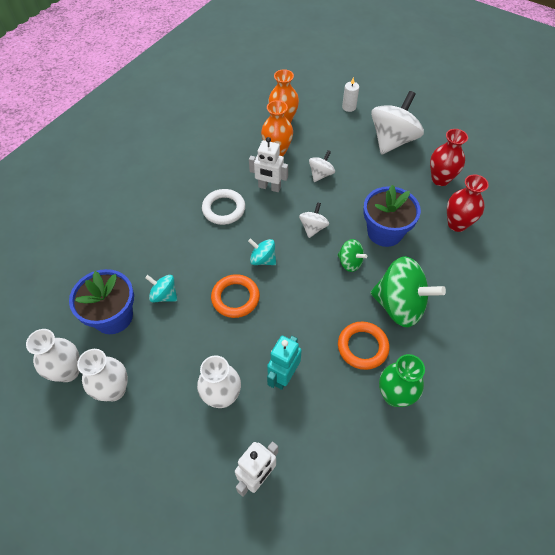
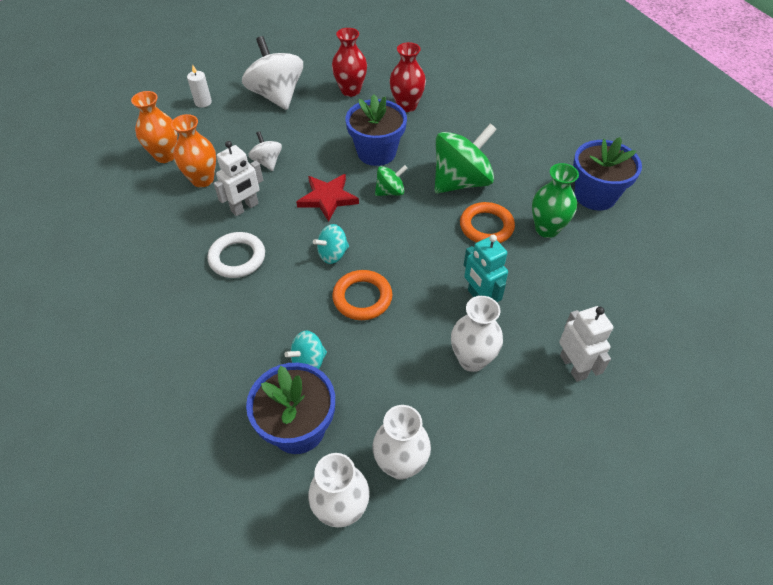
camera: 60 degrees left, 5 degrees down
white spinning top [299,202,329,238] -> red star [296,174,359,222]
none -> blue flower pot [573,137,642,210]

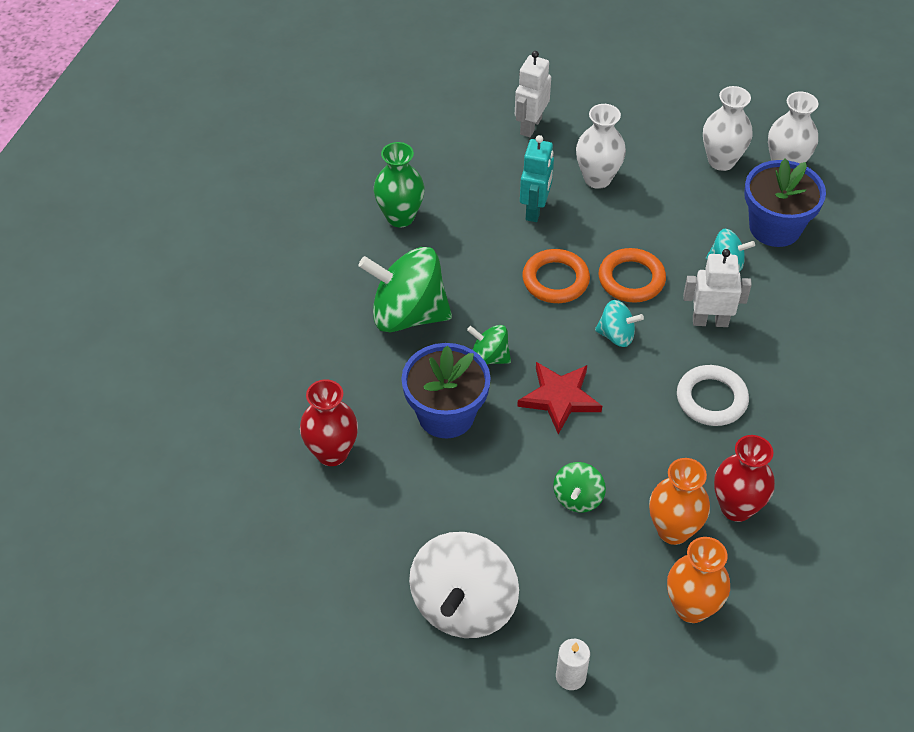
camera: 135 degrees left, 0 degrees up
white robot [214,141,263,216] -> white robot moved to [683,249,752,327]
white spinning top [248,131,282,171] -> green spinning top [553,462,606,513]
red vase [332,28,367,97] -> red vase moved to [714,435,775,522]
orange ring [460,202,515,243] -> orange ring moved to [523,249,590,303]
blue flower pot [573,137,642,210] -> none

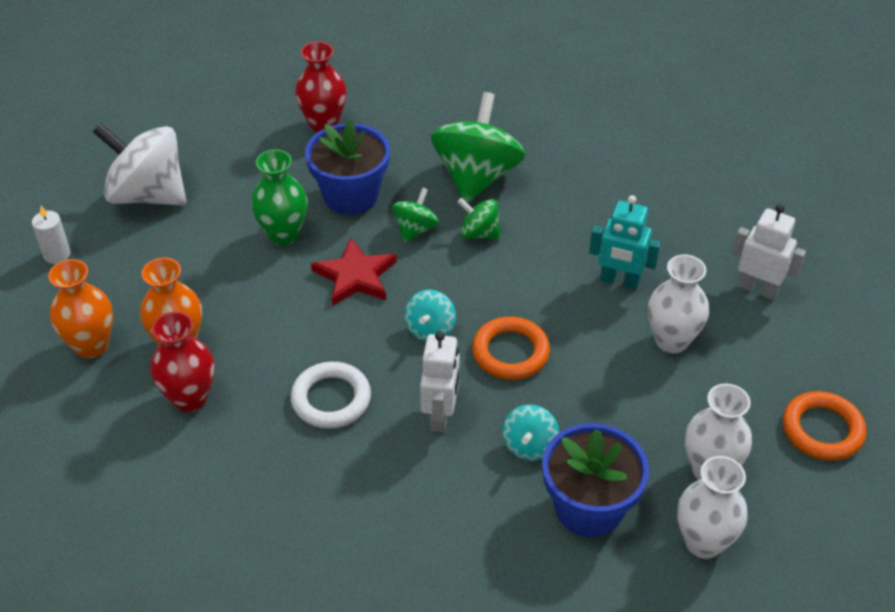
camera: 95 degrees right, 5 degrees down
green vase [374,142,425,227] -> green vase moved to [251,149,308,245]
orange ring [523,249,590,303] -> orange ring moved to [783,391,866,461]
green spinning top [553,462,606,513] -> green spinning top moved to [457,198,501,239]

